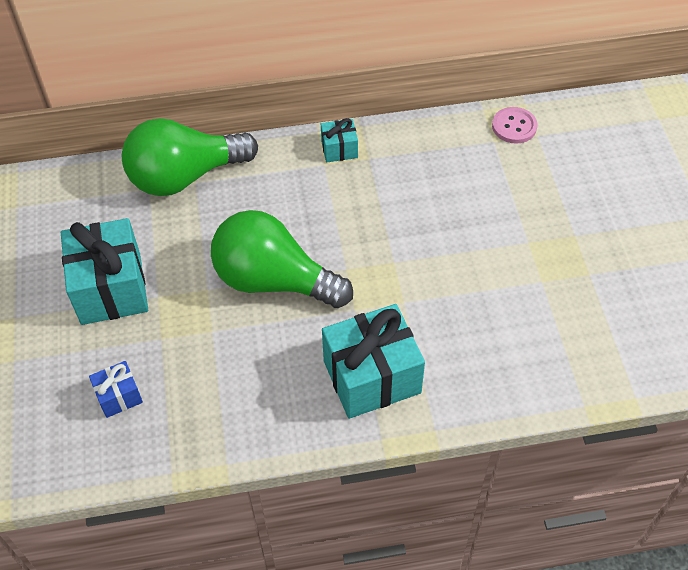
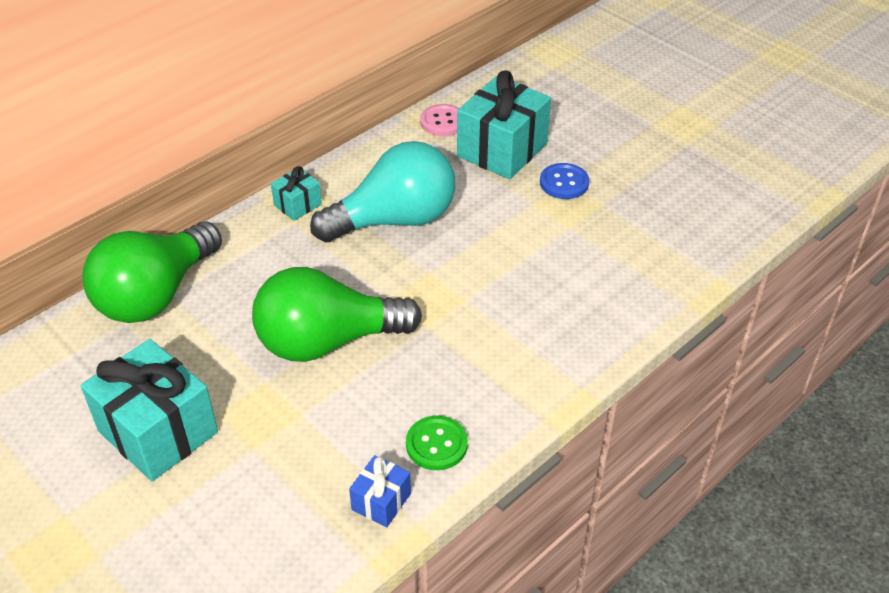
camera: 35 degrees left, 10 degrees down
blue gift [89,361,143,418] -> blue gift moved to [349,455,411,528]
turquoise gift [322,304,425,419] -> turquoise gift moved to [457,70,551,179]
none -> turquoise light bulb [310,141,455,242]
none -> green button [406,416,468,470]
none -> blue button [540,163,589,199]

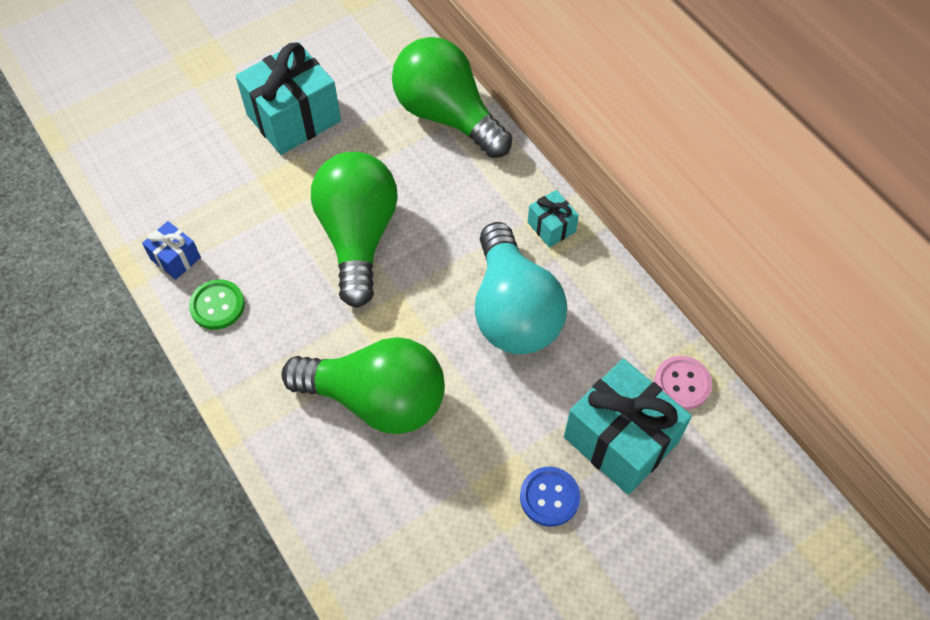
camera: 100 degrees right, 15 degrees up
none -> green light bulb [282,337,445,434]

